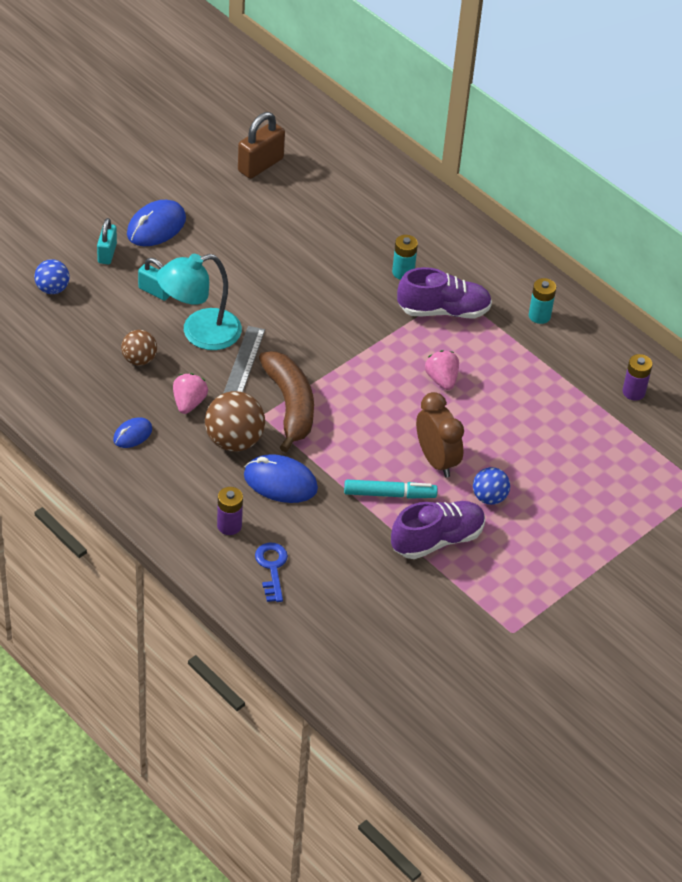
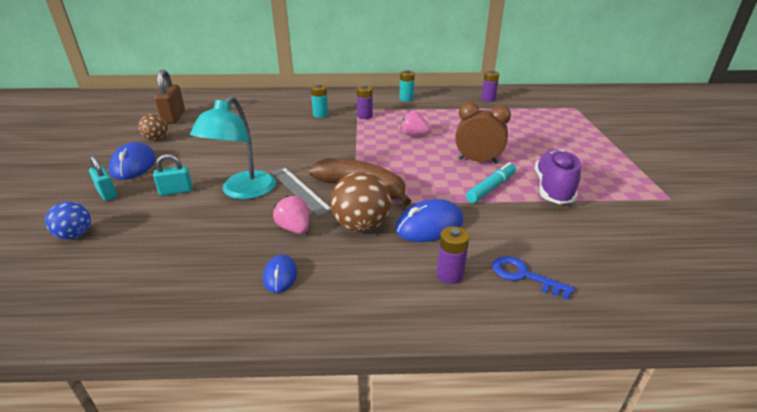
camera: 45 degrees left, 15 degrees down
brown ball [121,330,157,366] -> brown ball moved to [138,114,168,141]
purple shoe [397,267,492,318] -> purple battery [357,85,373,119]
blue ball [473,467,510,505] -> none

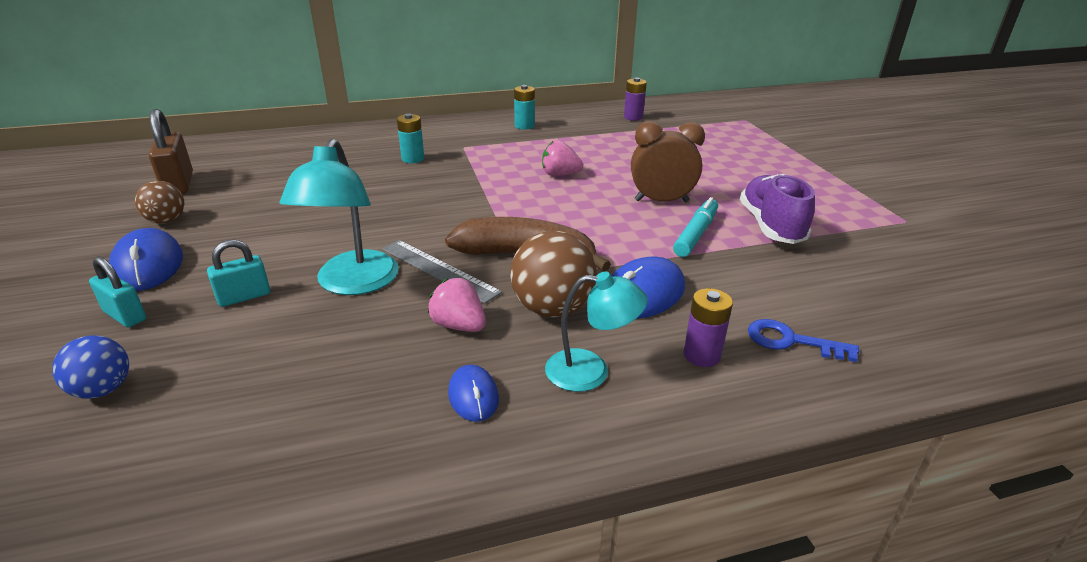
camera: 15 degrees left, 0 degrees up
purple battery [357,85,373,119] -> none
none -> turquoise lamp [545,271,648,392]

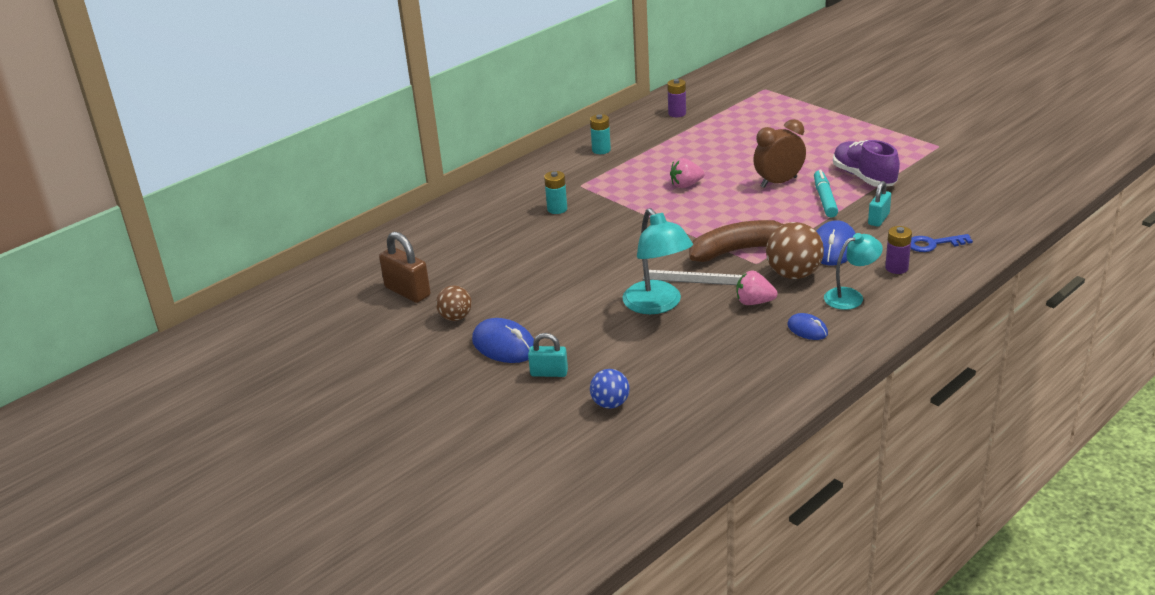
camera: 25 degrees left, 0 degrees up
turquoise padlock [207,239,270,307] -> turquoise padlock moved to [868,181,891,227]

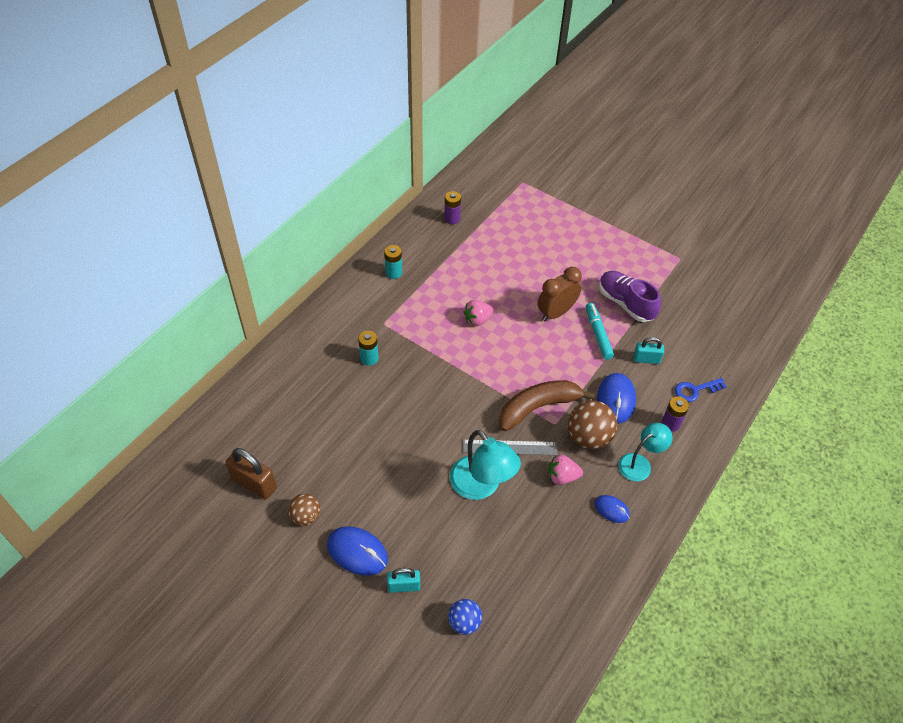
camera: 15 degrees left, 20 degrees up
turquoise padlock [868,181,891,227] -> turquoise padlock turned 75 degrees clockwise [633,337,664,364]

